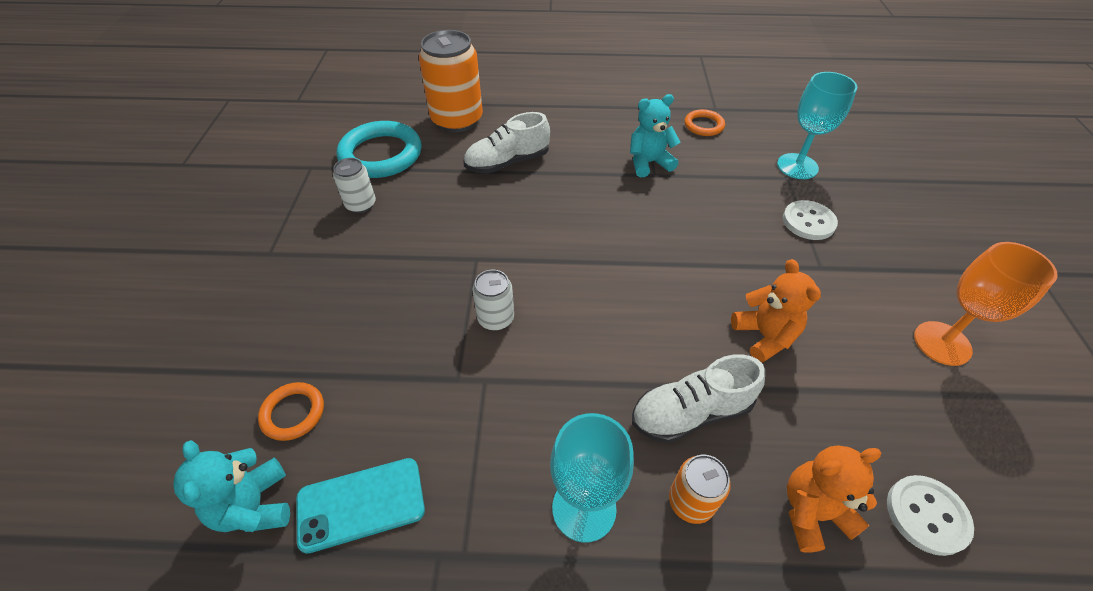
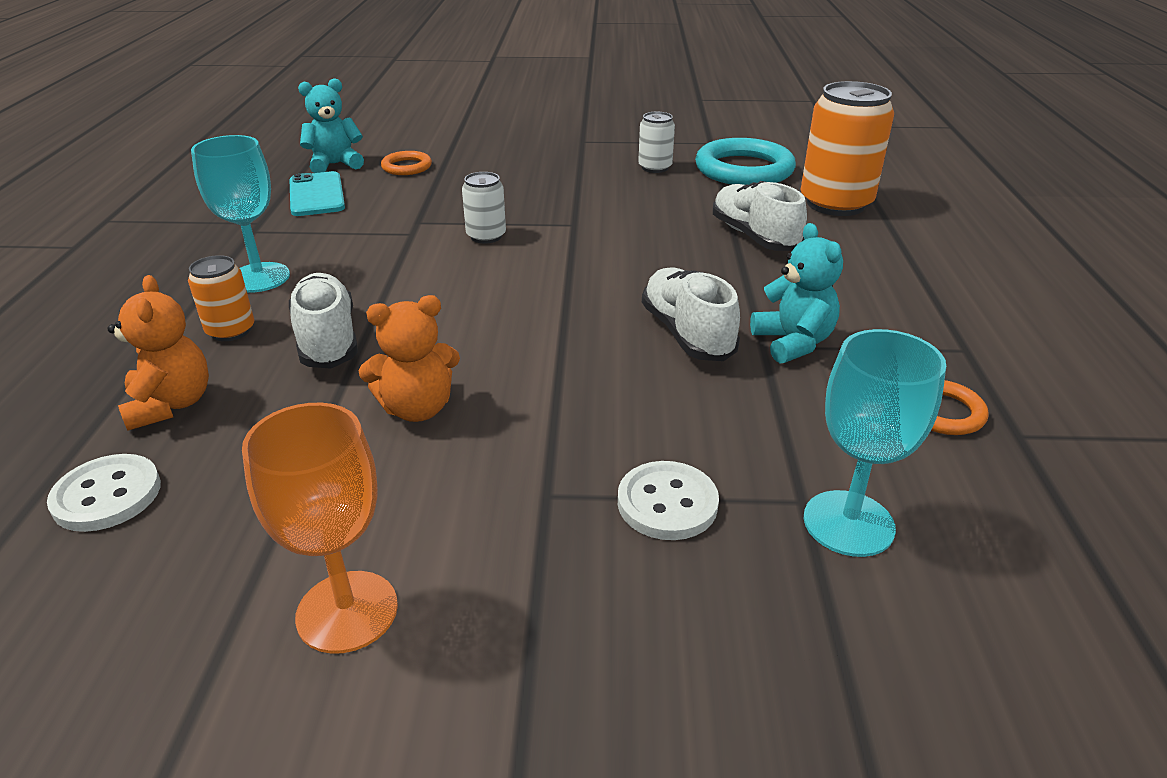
camera: 90 degrees right, 15 degrees down
none -> white shoe [642,267,740,361]

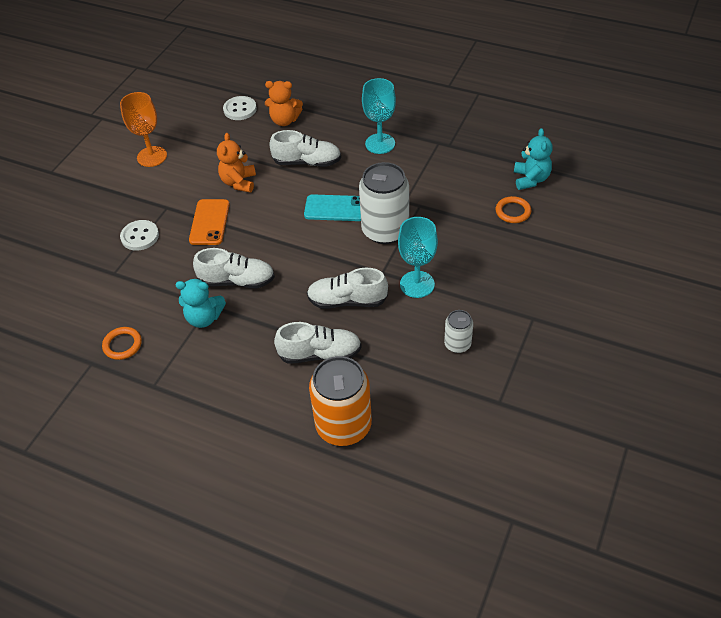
camera: 115 degrees right, 15 degrees up
orange can [188,255,254,341] -> none
turquoise phone [290,171,345,216] -> turquoise phone moved to [304,194,361,221]
white can [462,172,506,243] -> white can [359,162,409,244], size x1.96
turquoise ring [695,138,796,185] -> none
turquoise goblet [804,329,946,557] -> turquoise goblet moved to [398,217,438,298]
none -> orange phone [189,199,230,245]
none -> white shoe [307,268,388,309]

